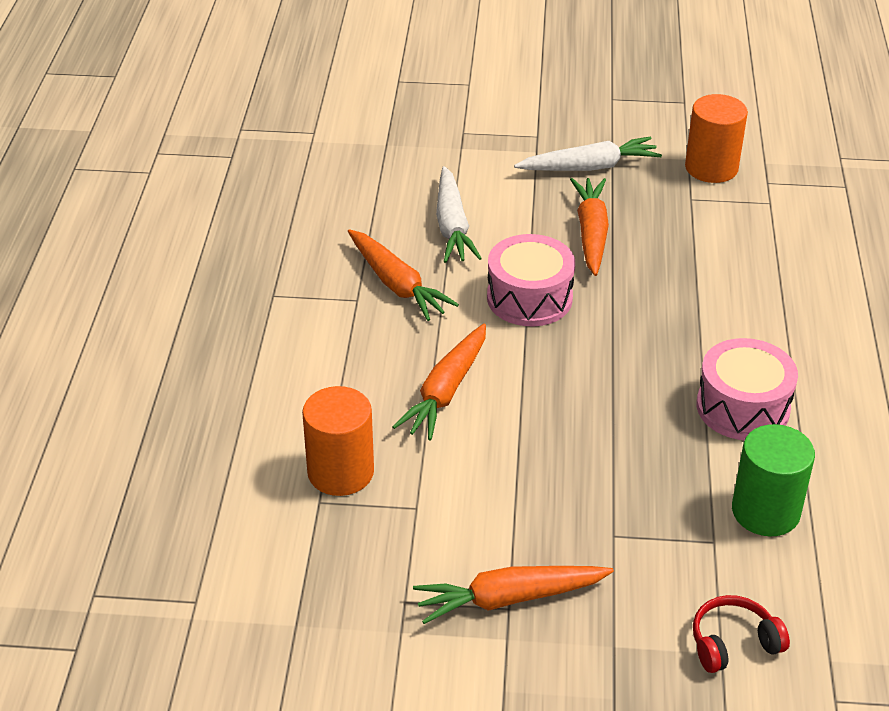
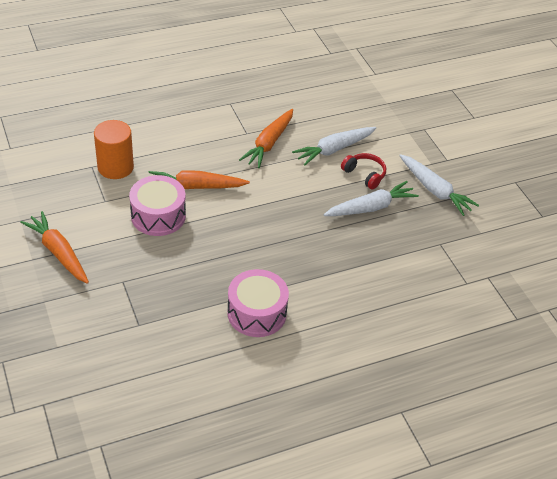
camera: 60 degrees right, 5 degrees up
pink drum [487,234,575,326] -> pink drum moved to [129,175,186,236]
orange carrot [570,178,609,276] -> white carrot [324,181,419,216]
orange cylinder [685,94,748,183] -> none
red headphones [693,595,790,673] -> red headphones moved to [341,153,386,190]
green cylinder [732,424,815,536] -> none

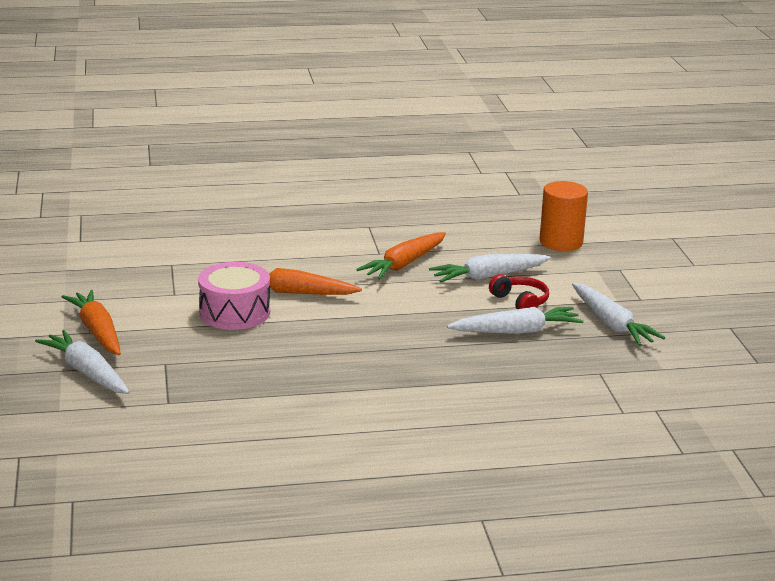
camera: 15 degrees right, 20 degrees down
orange cylinder [94,120,134,179] -> orange cylinder moved to [540,181,588,251]
pink drum [227,269,289,337] -> none
none -> white carrot [35,330,130,394]

